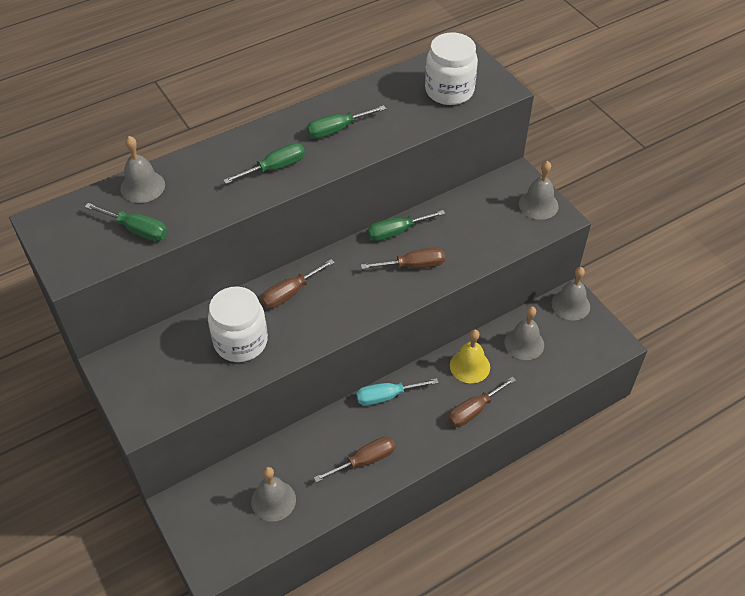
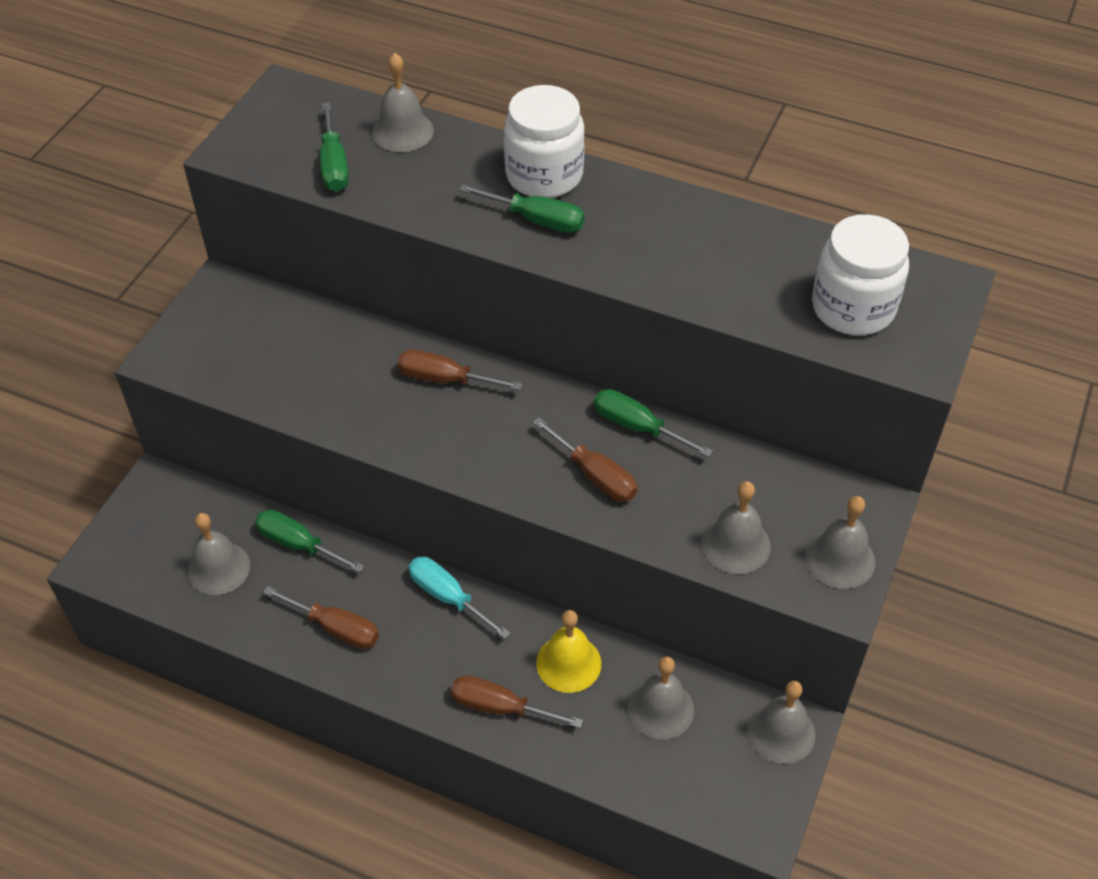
camera: 55 degrees right, 0 degrees up
white jar [208,286,268,362] -> white jar moved to [504,85,585,198]
green screwdriver [306,105,386,138] -> green screwdriver moved to [255,510,364,572]
none -> grey bell [701,481,771,574]

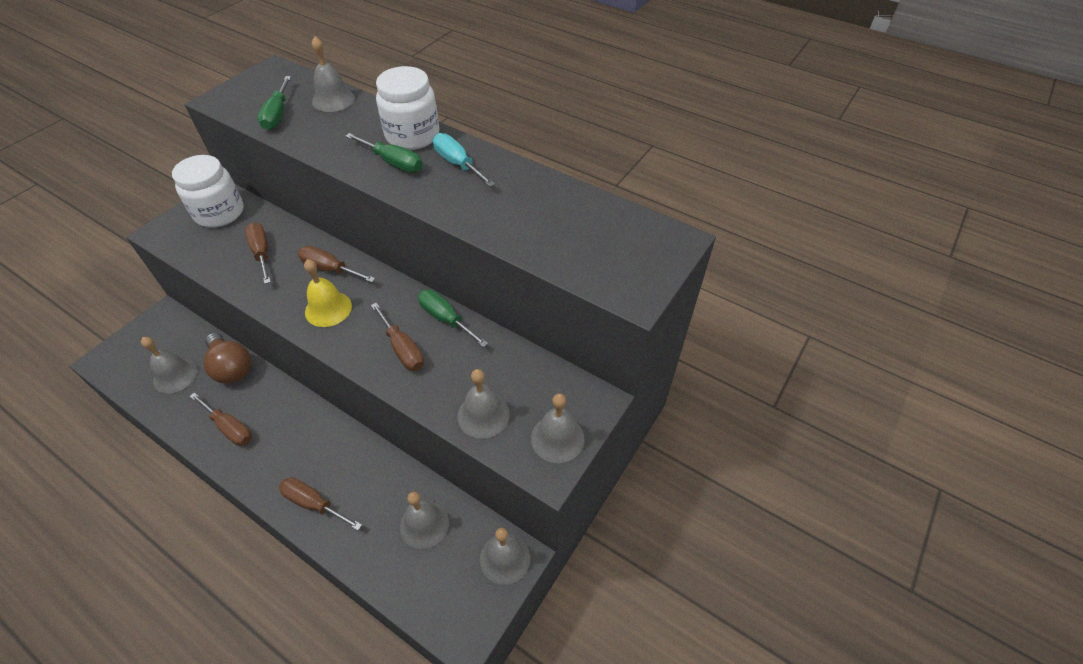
camera: 10 degrees right, 0 degrees up
green screwdriver [255,510,364,572] -> brown light bulb [203,333,251,384]
turquoise screwdriver [409,557,510,639] -> turquoise screwdriver moved to [433,133,495,187]
yellow bell [536,610,601,693] -> yellow bell moved to [304,259,352,327]
white jar [812,214,909,335] -> white jar moved to [172,155,244,228]
none -> brown screwdriver [245,222,271,284]

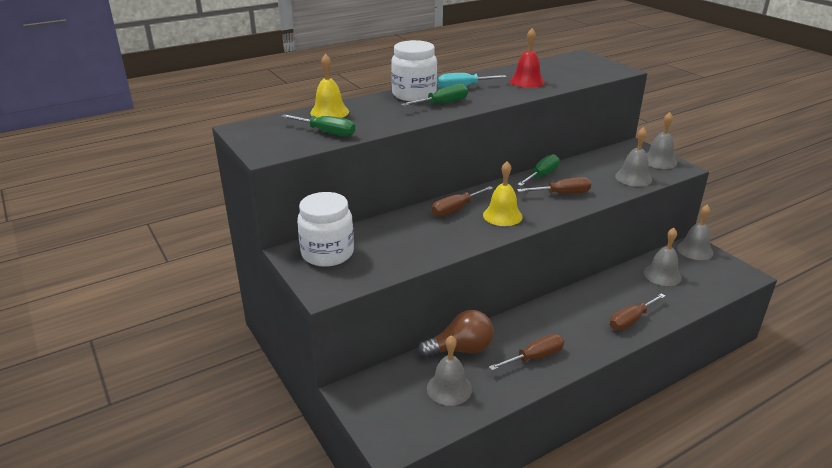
camera: 65 degrees left, 20 degrees down
brown screwdriver [245,222,271,284] -> none
grey bell [312,36,355,112] -> yellow bell [310,54,349,118]
green screwdriver [418,290,488,347] -> green screwdriver turned 150 degrees clockwise [517,154,559,186]
none -> red bell [510,28,545,88]

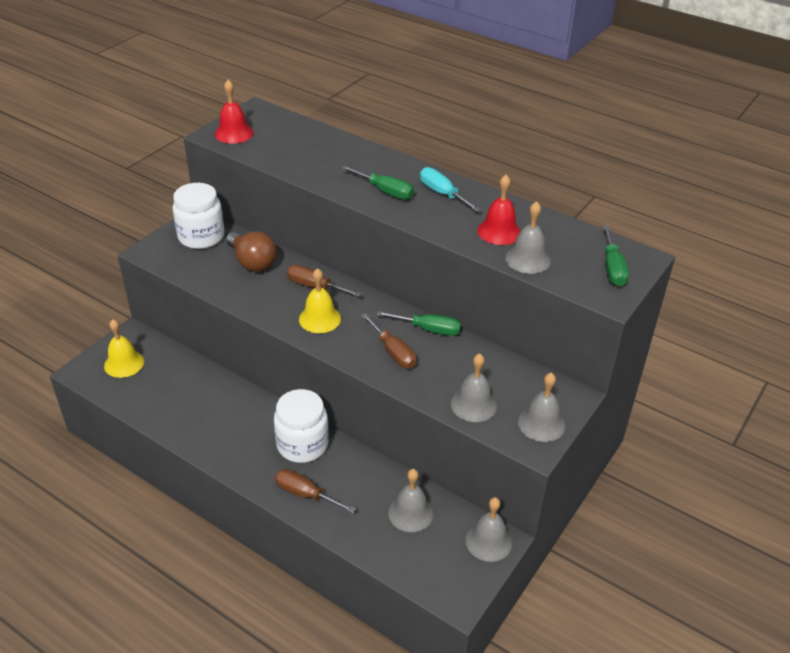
camera: 65 degrees right, 10 degrees up
green screwdriver [281,114,355,137] -> green screwdriver moved to [603,225,629,286]
yellow bell [310,54,349,118] -> yellow bell moved to [104,319,144,378]
white jar [391,40,437,101] -> white jar moved to [274,389,329,463]
brown light bulb [418,310,494,358] -> brown light bulb moved to [226,231,277,272]
grey bell [427,335,472,406] -> grey bell moved to [505,201,551,274]
brown screwdriver [489,334,564,371] -> none
none -> red bell [215,80,253,144]

